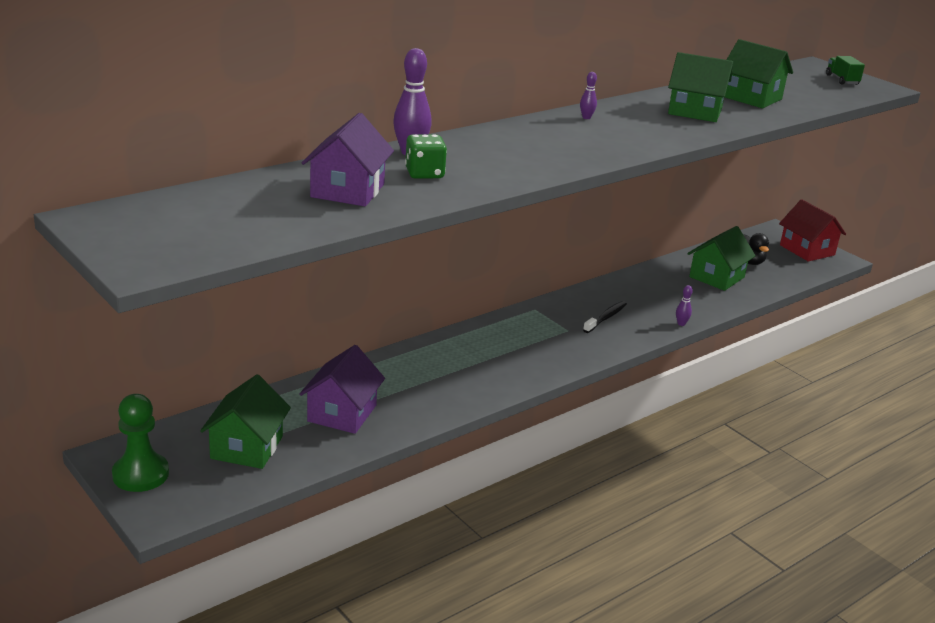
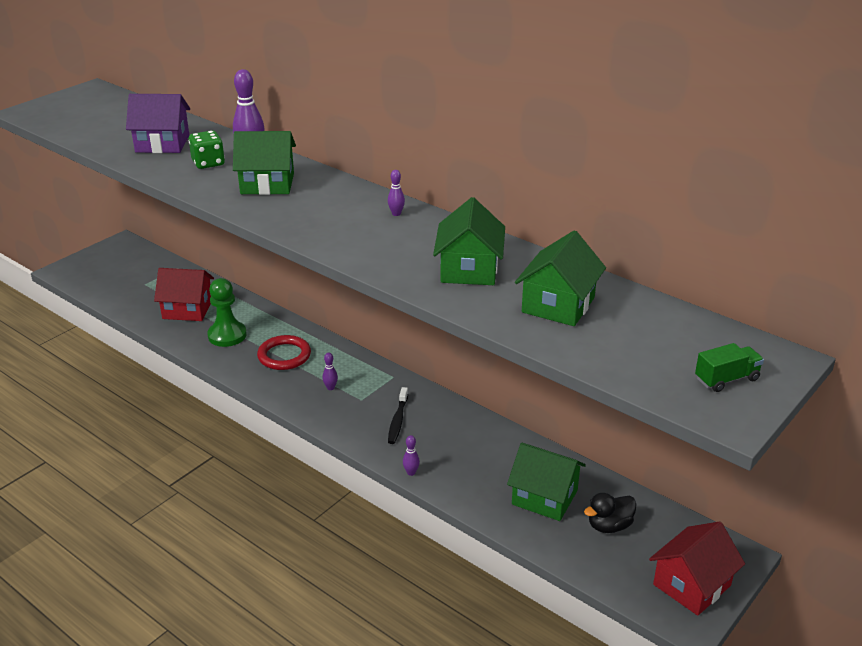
camera: 80 degrees right, 5 degrees up
green pawn [112,394,169,492] -> green pawn moved to [207,278,247,347]
green house [200,374,291,469] -> green house moved to [233,131,296,195]
purple house [299,345,385,434] -> red house [154,268,214,321]
black toothbrush [583,301,627,333] -> black toothbrush turned 75 degrees clockwise [388,387,408,444]
none -> red ring [257,335,311,370]
none -> purple bowling pin [322,353,338,390]

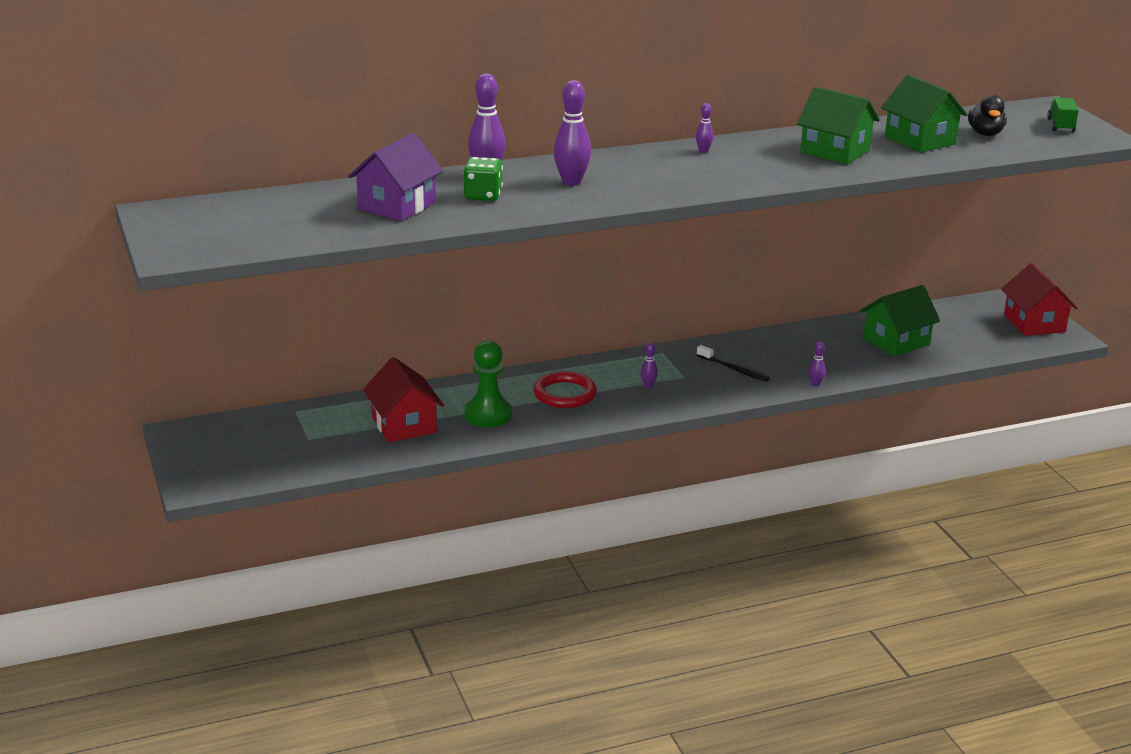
camera: 60 degrees left, 5 degrees down
red house [154,268,214,321] -> red house turned 60 degrees counterclockwise [363,357,444,442]
green house [233,131,296,195] -> purple bowling pin [554,80,591,186]
black duck [584,493,636,533] -> black duck moved to [968,95,1007,136]

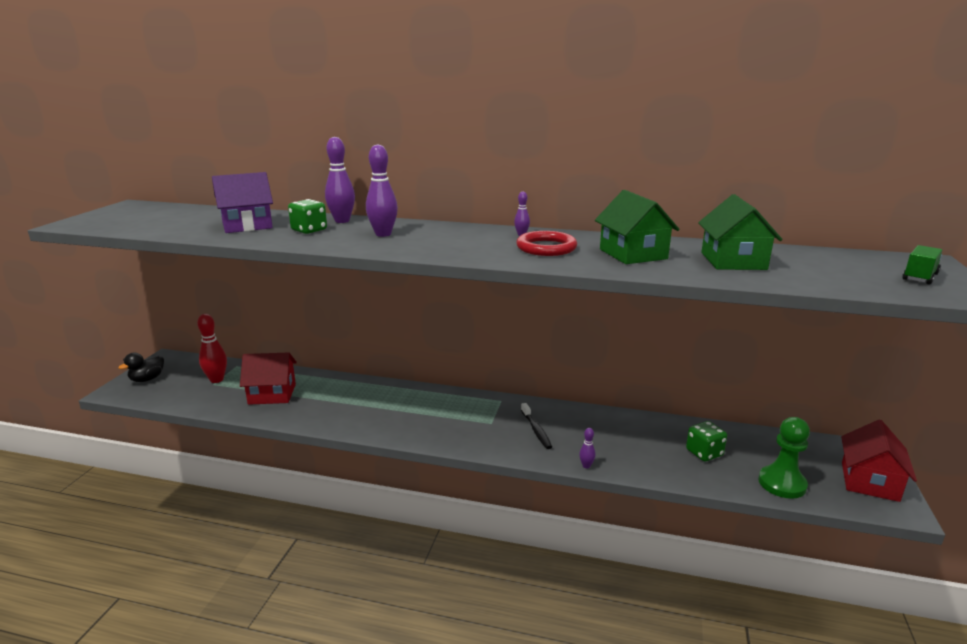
camera: 35 degrees right, 5 degrees down
red house [363,357,444,442] -> red house turned 75 degrees clockwise [240,352,297,405]
green pawn [464,340,512,427] -> green pawn moved to [758,417,810,499]
red ring [533,371,597,408] -> red ring moved to [516,231,577,256]
purple bowling pin [640,343,658,388] -> none
green house [860,285,940,356] -> green dice [686,421,727,461]
black duck [968,95,1007,136] -> black duck moved to [118,353,164,382]
none -> red bowling pin [197,314,227,383]

